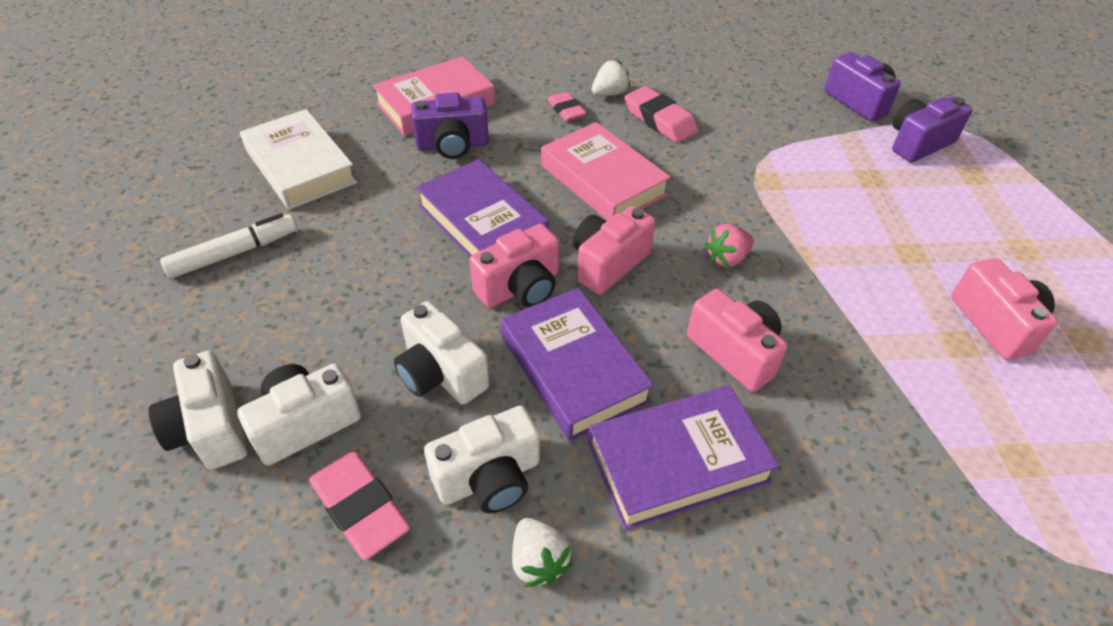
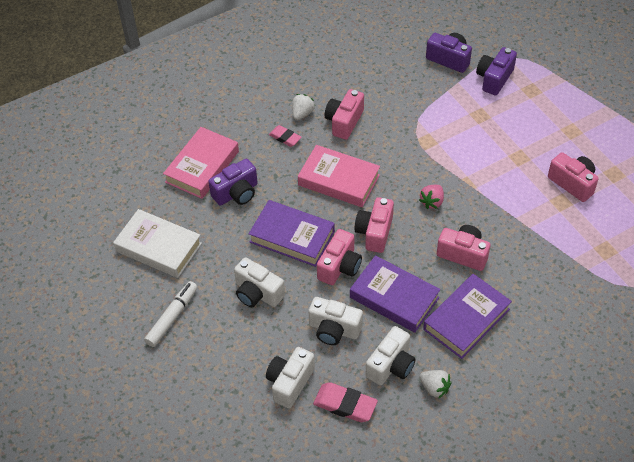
camera: 25 degrees left, 5 degrees up
white camera [148,350,248,470] -> white camera moved to [234,257,285,307]
pink eraser [624,86,698,143] -> pink camera [325,89,364,140]

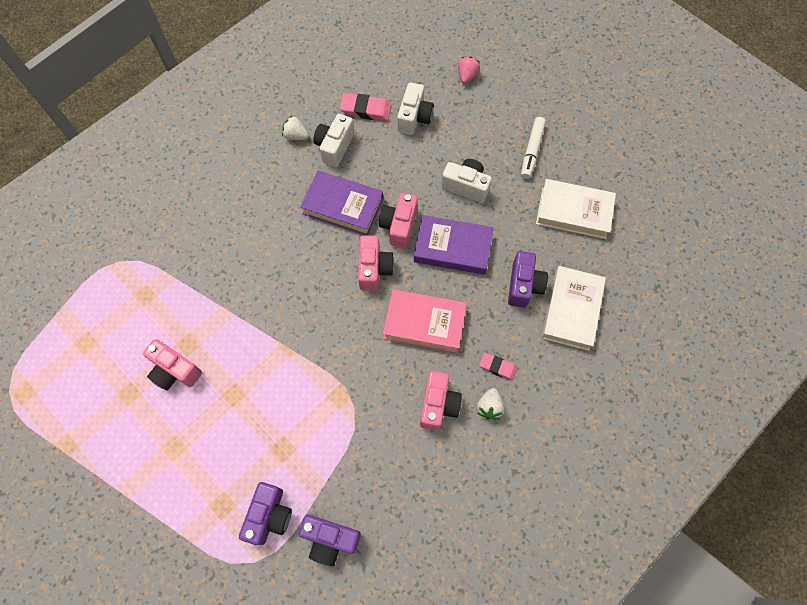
camera: 165 degrees right, 15 degrees up
pink book [163,127,239,199] -> white book [542,266,606,351]
purple camera [208,159,258,206] -> purple camera turned 150 degrees clockwise [508,251,548,308]
white camera [308,297,363,345] -> none
pink strawberry [419,185,444,209] -> pink strawberry moved to [458,56,480,84]
purple book [423,274,512,359] -> none
pink camera [437,225,491,271] -> none

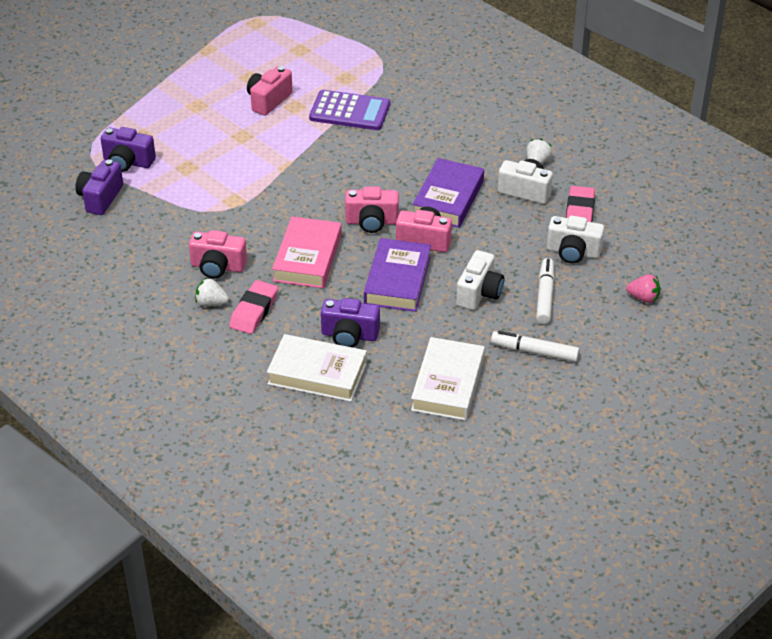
camera: 90 degrees right, 25 degrees down
pink eraser [479,352,518,381] -> pink eraser [229,280,278,334], size x1.56
none -> purple calculator [309,90,390,130]
none -> white marker [536,258,555,324]

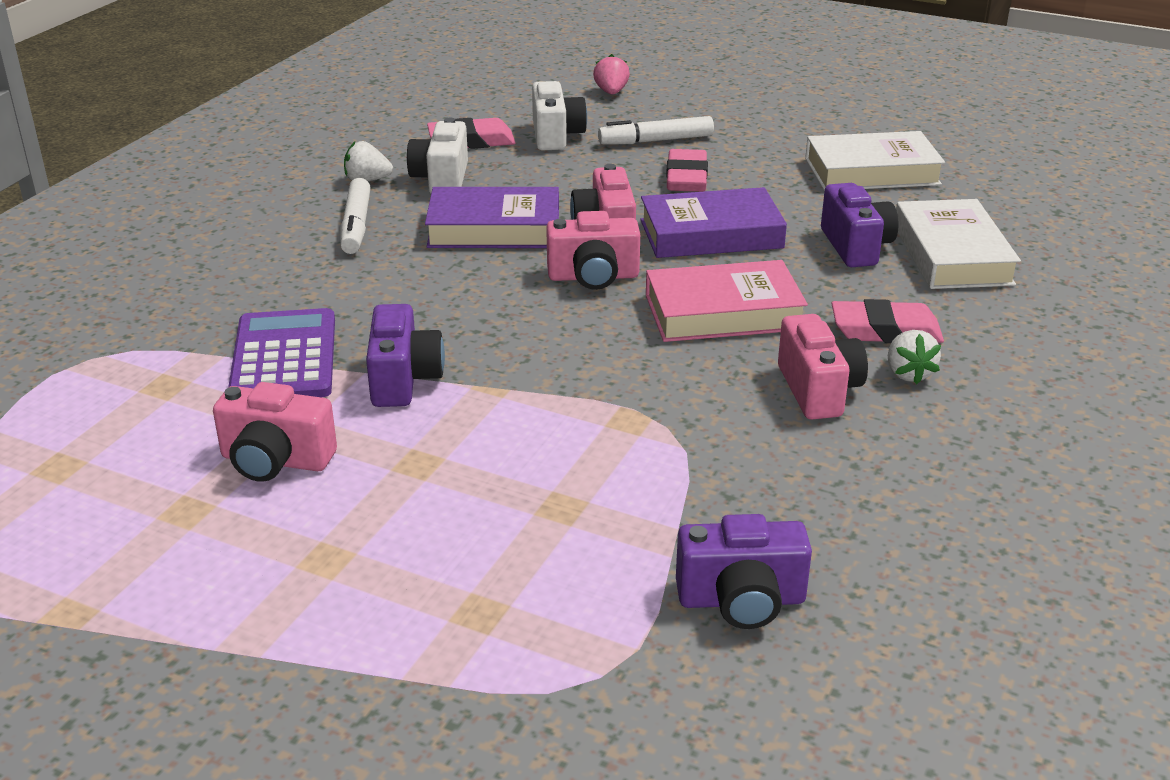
camera: 110 degrees left, 10 degrees down
purple camera [101,127,156,172] -> purple camera moved to [366,304,445,407]
pink camera [345,186,399,233] -> pink camera turned 105 degrees clockwise [546,211,640,290]
white camera [456,250,504,310] -> pink eraser [666,149,708,192]
white marker [491,331,580,362] -> white marker moved to [340,178,371,254]

